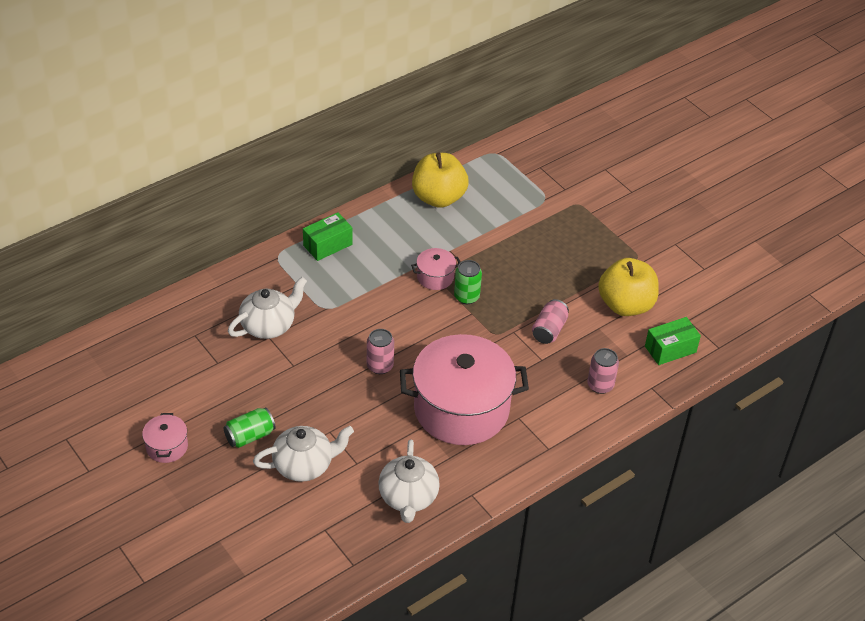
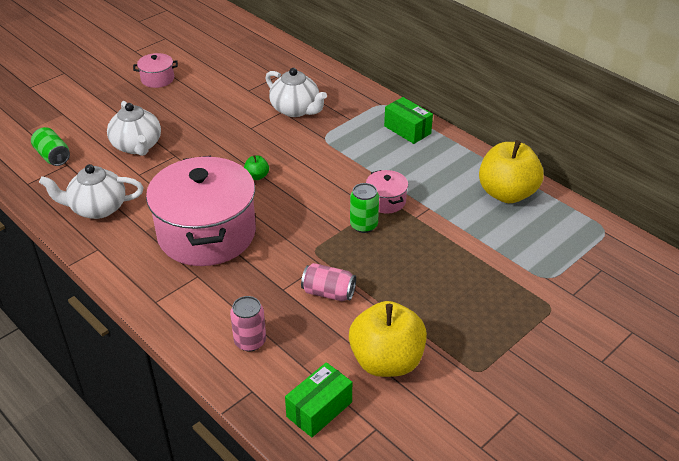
camera: 85 degrees right, 5 degrees down
green can [223,408,275,448] -> green can moved to [31,127,70,166]
pink can [367,329,394,374] -> green apple [244,155,269,180]
green box [645,317,701,365] -> green box turned 75 degrees clockwise [285,362,352,437]

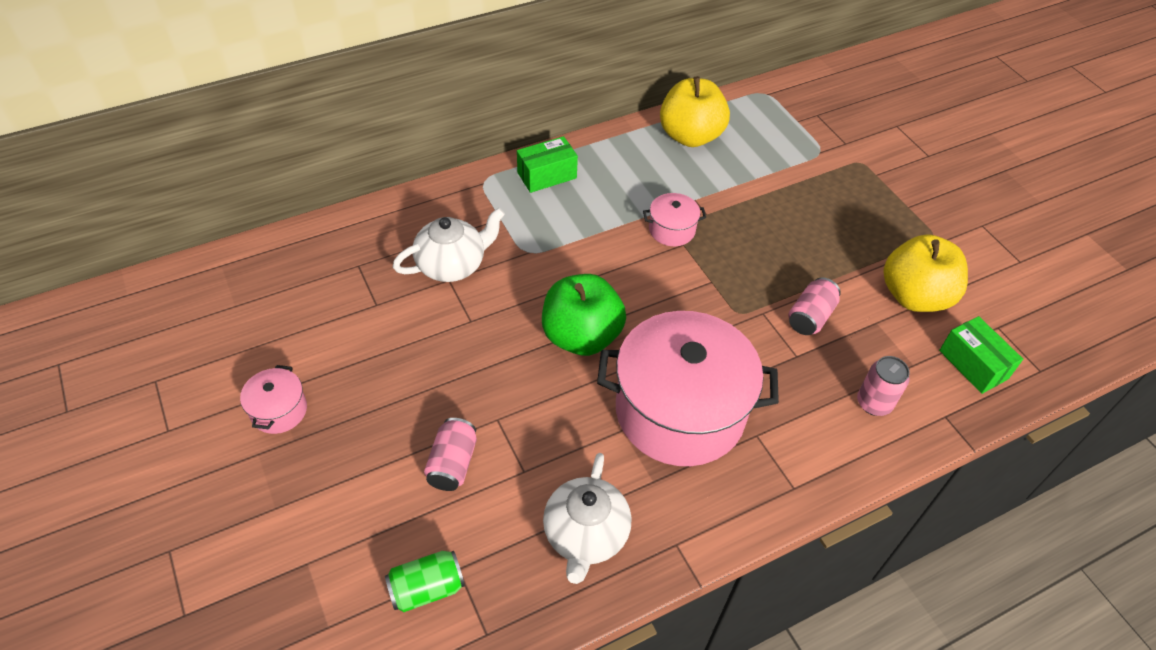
camera: 75 degrees left, 10 degrees up
white teapot [107,101,161,156] -> pink can [424,418,477,491]
green apple [244,155,269,180] -> green apple [542,274,626,356], size x2.41
green can [350,183,379,233] -> none

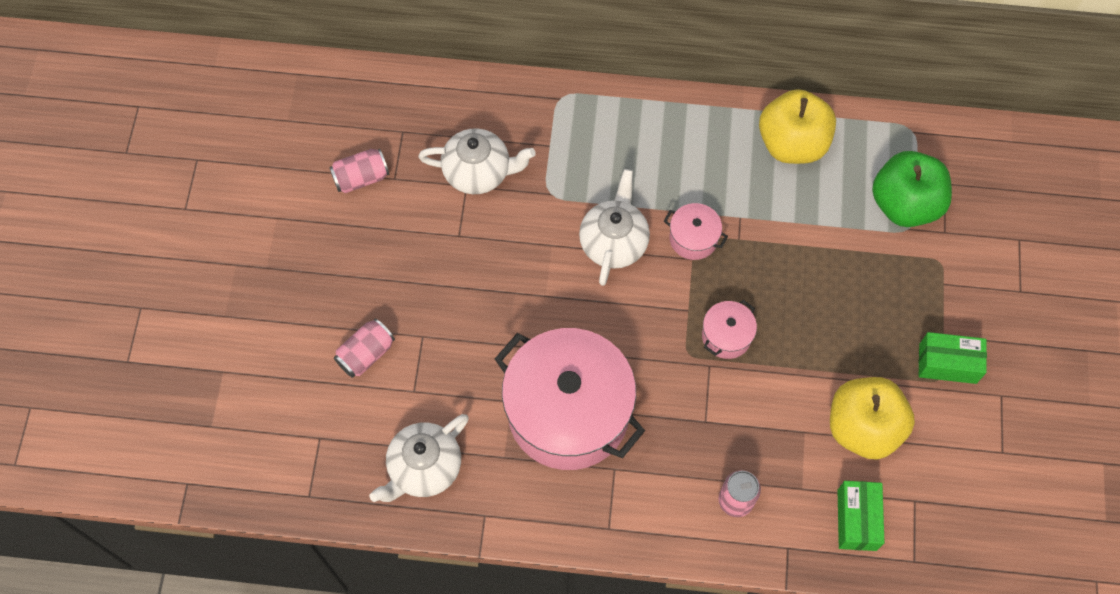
camera: 35 degrees right, 15 degrees up
pink pot [240,365,307,434] -> pink pot moved to [702,300,757,359]
green can [385,551,465,612] -> none
green box [517,136,578,193] -> green box moved to [919,332,987,384]
green apple [542,274,626,356] -> green apple moved to [872,151,952,227]
pink can [788,277,841,335] -> pink can moved to [329,149,389,193]
none -> white teapot [579,169,650,286]

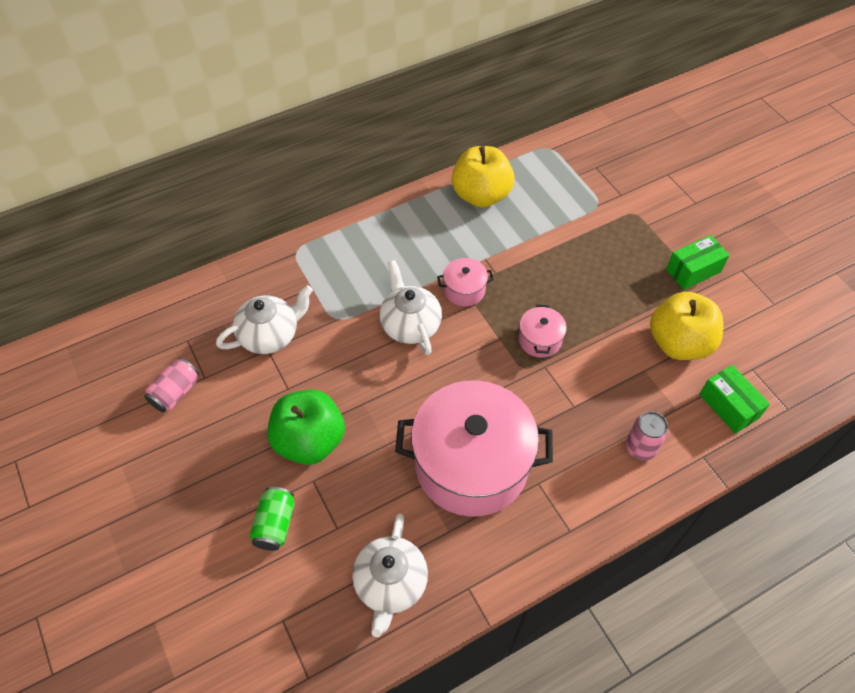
camera: 35 degrees left, 10 degrees down
pink can [334,319,395,378] -> green can [250,487,295,551]
green apple [872,151,952,227] -> green apple moved to [267,390,345,465]

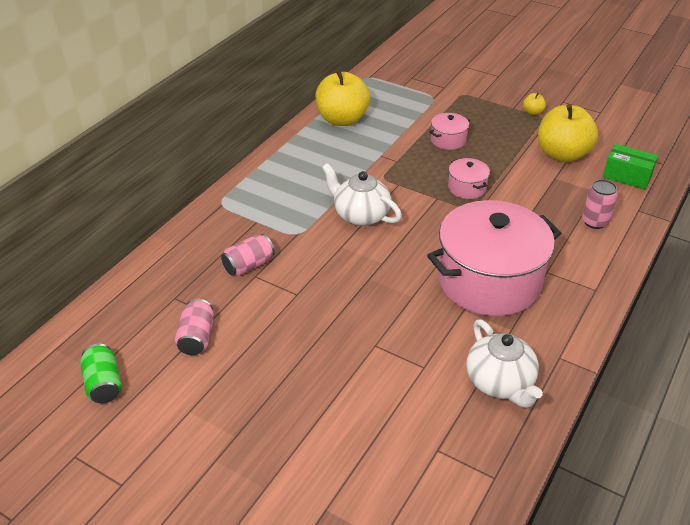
camera: 30 degrees left, 15 degrees down
white teapot [216,285,313,354] -> pink can [221,234,275,276]
green can [250,487,295,551] -> green can moved to [80,344,122,403]
green apple [267,390,345,465] -> none
pink pot [437,258,494,306] -> pink pot moved to [429,113,470,150]
green box [666,235,730,290] -> yellow apple [523,93,546,115]

